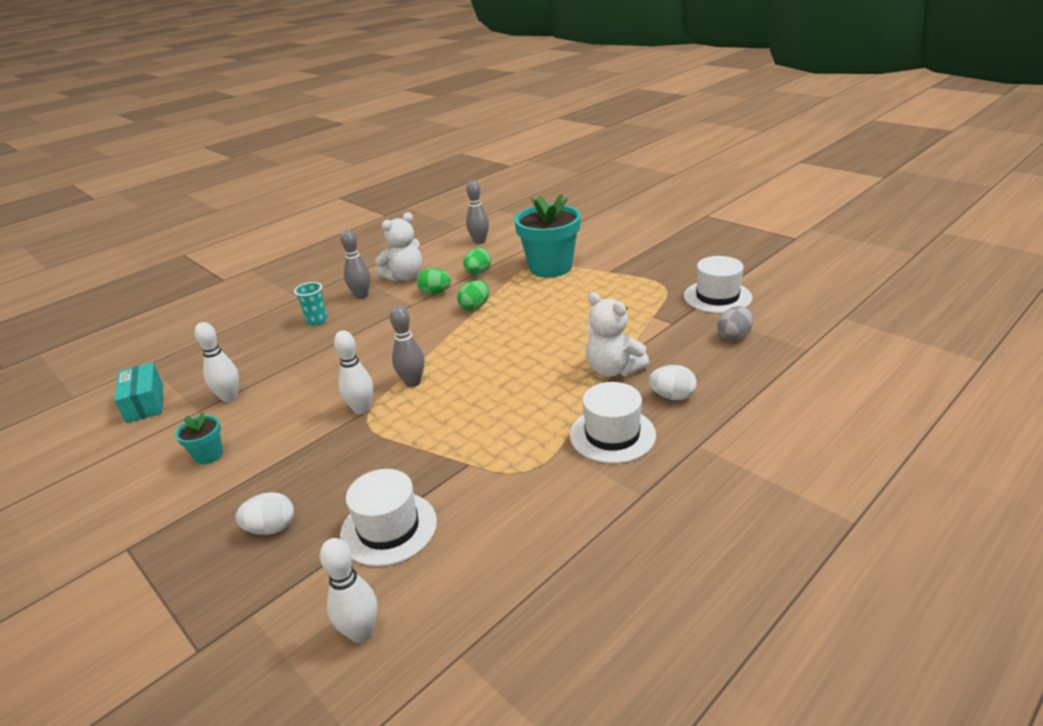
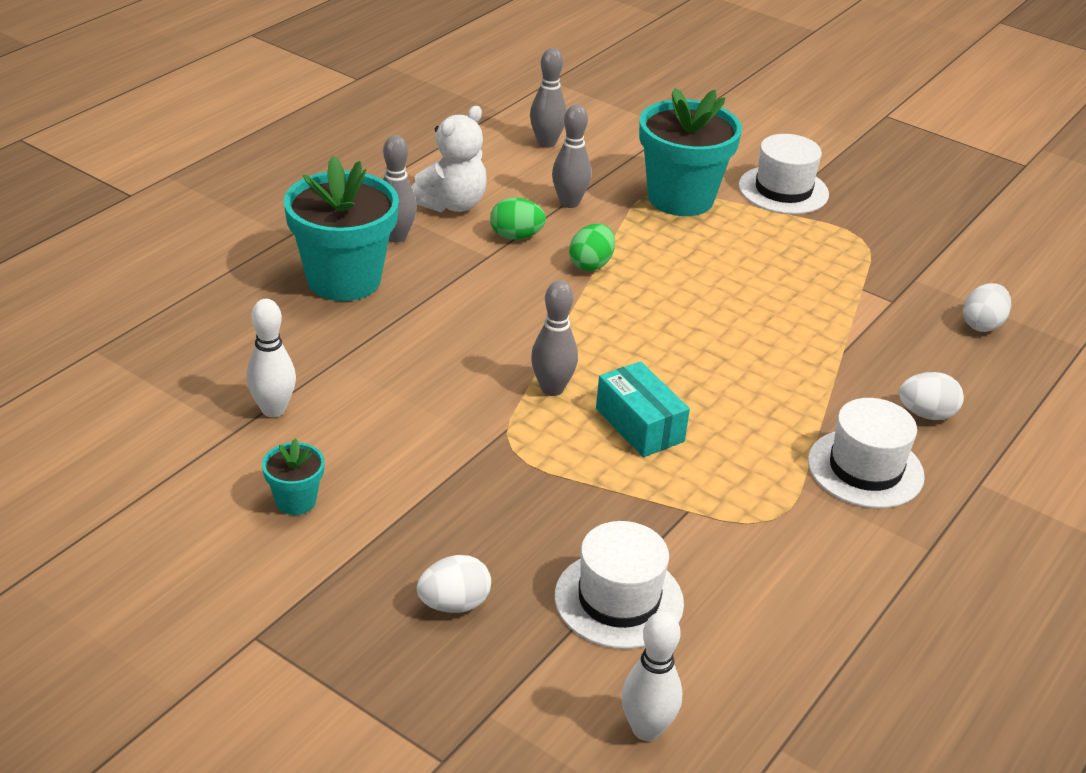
camera: 15 degrees left, 5 degrees up
turquoise box [115,362,163,423] -> turquoise box moved to [596,361,690,457]
turquoise cup [294,282,327,326] -> turquoise flower pot [284,156,399,301]
white bowling pin [334,330,373,414] -> none
green egg [463,248,491,274] -> grey bowling pin [552,104,591,208]
white teddy bear [586,292,649,377] -> none
white hat [684,256,752,313] -> white hat moved to [739,134,829,214]
grey egg [717,306,753,341] -> white egg [963,283,1011,332]

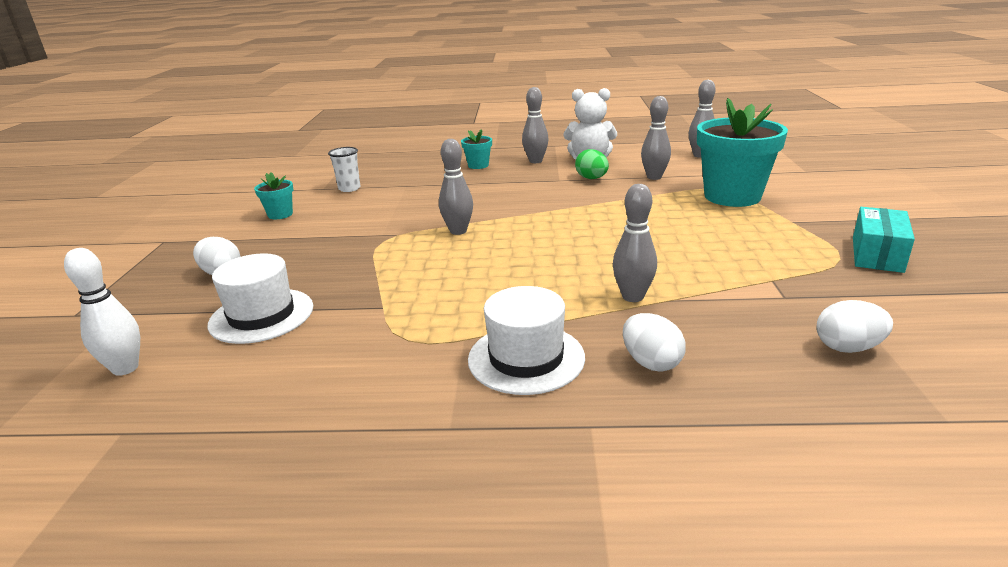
camera: 60 degrees right, 10 degrees down
white bowling pin [247,299,296,417] -> white cup [328,147,360,192]
turquoise flower pot [284,156,399,301] -> turquoise flower pot [461,129,492,169], size x0.46
green egg [569,224,615,271] -> none
turquoise box [596,361,690,457] -> turquoise box moved to [853,207,915,273]
white hat [739,134,829,214] -> none
none -> grey bowling pin [613,184,657,302]

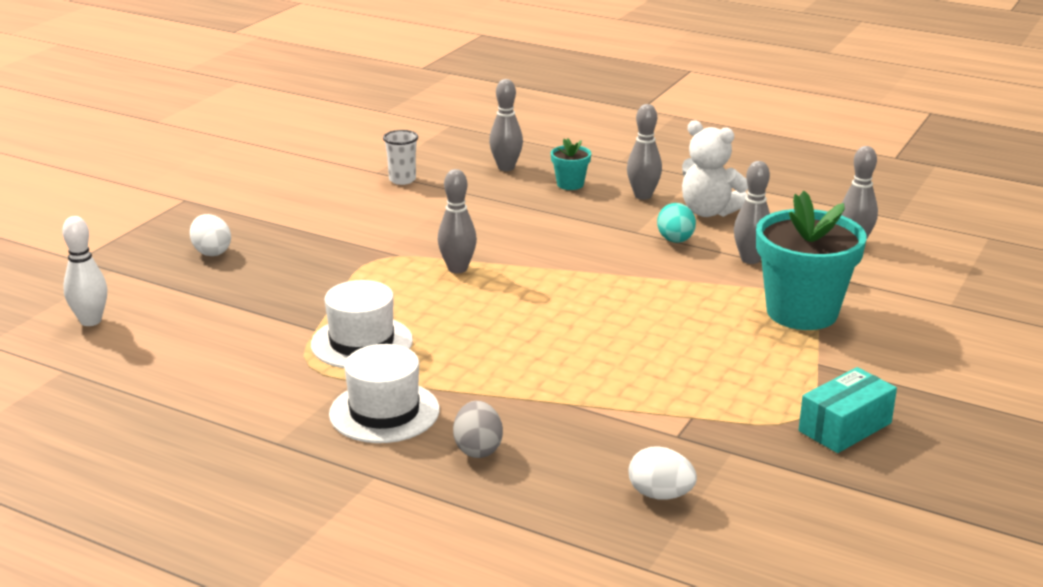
camera: 25 degrees right, 0 degrees up
white hat [208,253,313,344] -> white hat moved to [311,280,413,368]
turquoise flower pot [254,172,293,219] -> none
green egg [575,149,609,179] -> turquoise egg [657,203,696,243]
grey bowling pin [613,184,657,302] -> grey bowling pin moved to [489,79,523,171]
white egg [623,313,686,371] -> grey egg [453,401,503,458]

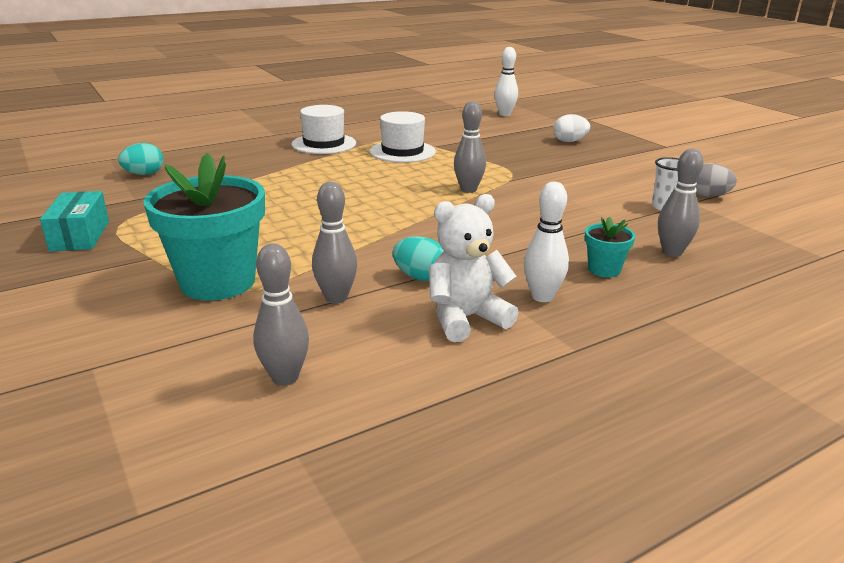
camera: 120 degrees right, 0 degrees up
grey egg [453,401,503,458] -> grey egg moved to [695,163,737,197]
grey bowling pin [627,104,662,200] -> white bowling pin [523,182,569,302]
white egg [628,446,697,500] -> turquoise egg [118,143,163,175]

